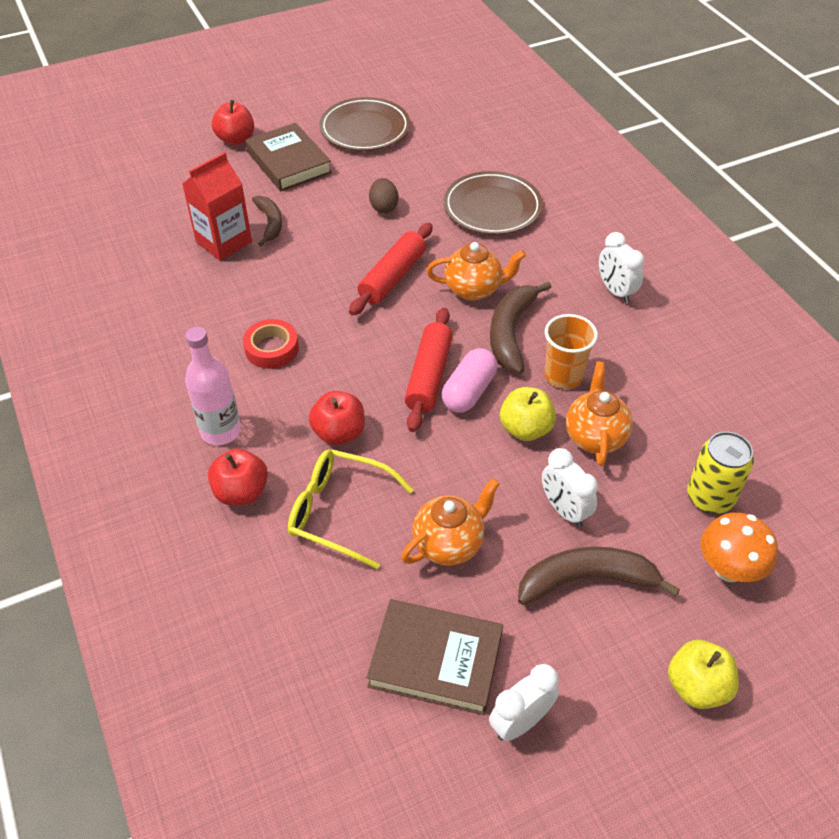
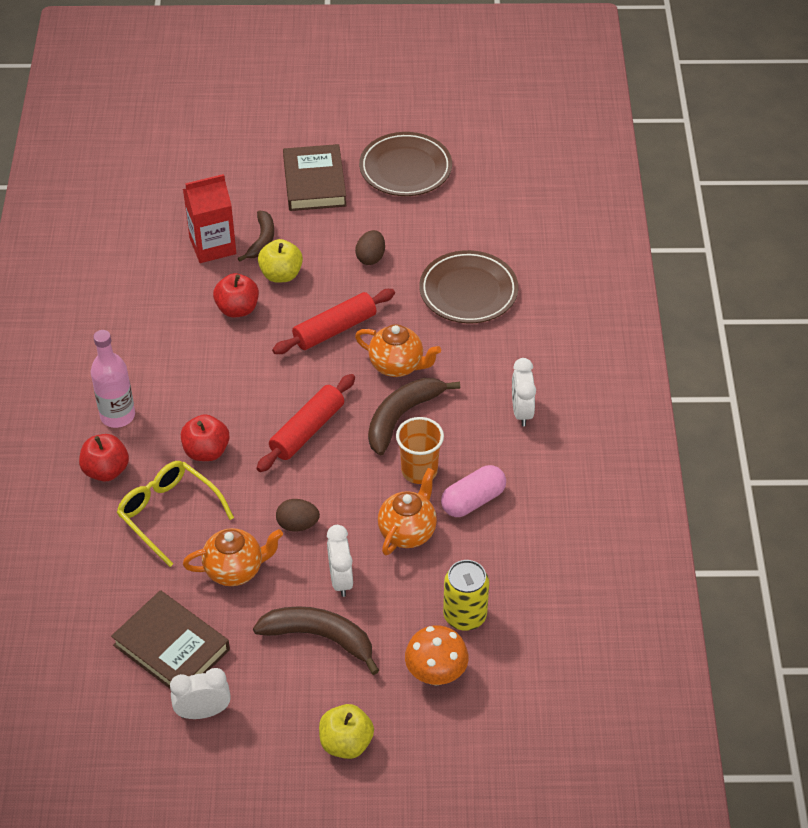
camera: 25 degrees right, 0 degrees up
red apple [212,100,254,145] -> red apple moved to [213,273,259,317]
red tape [243,319,299,369] -> none
pink capsule [442,348,497,413] -> pink capsule moved to [441,465,506,517]
yellow apple [500,387,556,441] -> yellow apple moved to [258,239,303,283]
none -> brown egg [276,499,320,531]

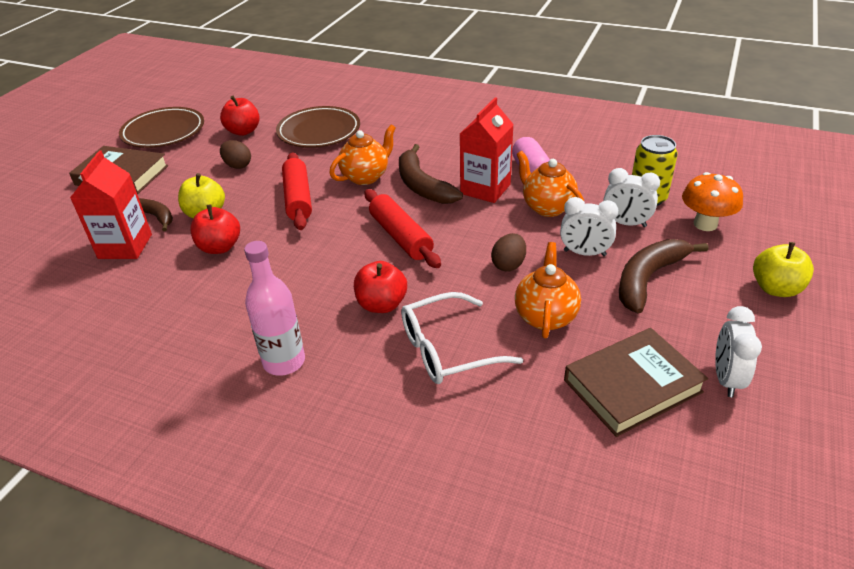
camera: 65 degrees left, 10 degrees down
red apple [79,434,129,482] -> red apple moved to [220,96,260,136]
yellow glasses [116,461,234,567] -> white glasses [401,292,523,384]
orange cup [396,417,444,484] -> red carton [460,97,514,203]
white clock [512,358,536,426] -> white clock moved to [603,168,660,227]

